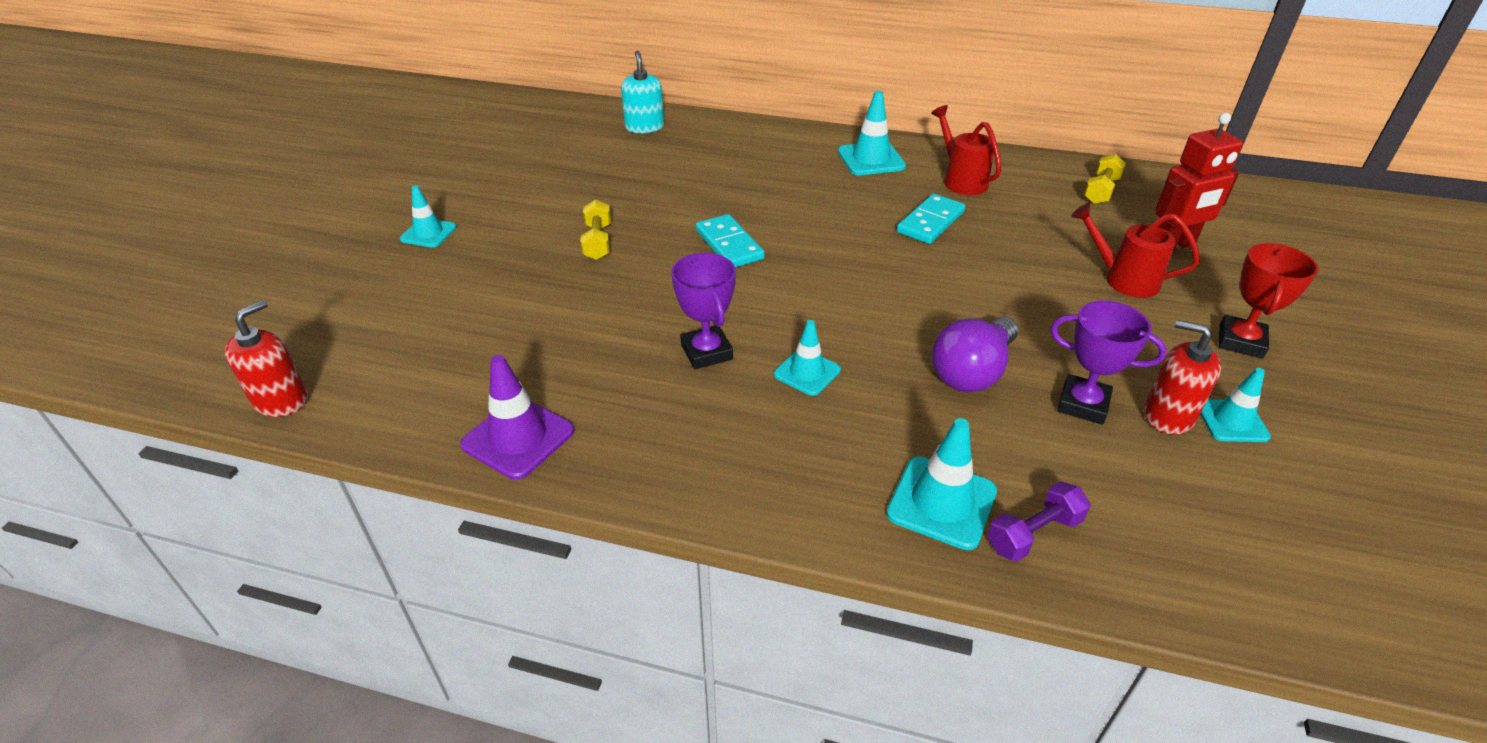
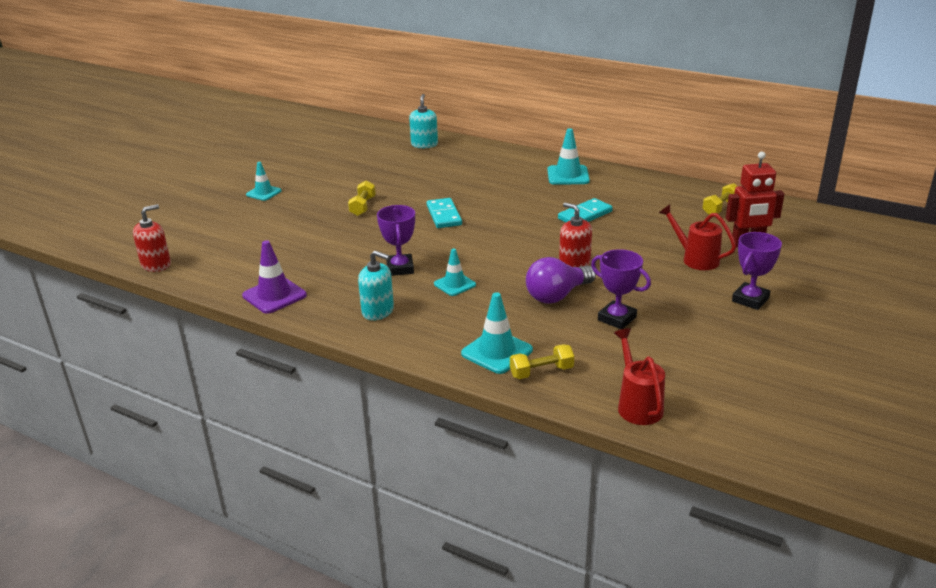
camera: 15 degrees right, 10 degrees down
red watering can [931,105,1002,195] -> red watering can moved to [614,328,665,425]
purple dumbbell [988,481,1091,562] -> yellow dumbbell [510,344,574,379]
red soap dispenser [1144,320,1221,435] -> red soap dispenser moved to [559,202,592,267]
turquoise traffic cone [1200,368,1271,442] -> none
red trophy [1219,243,1319,359] -> purple trophy [732,232,782,310]
none -> turquoise soap dispenser [358,250,394,320]

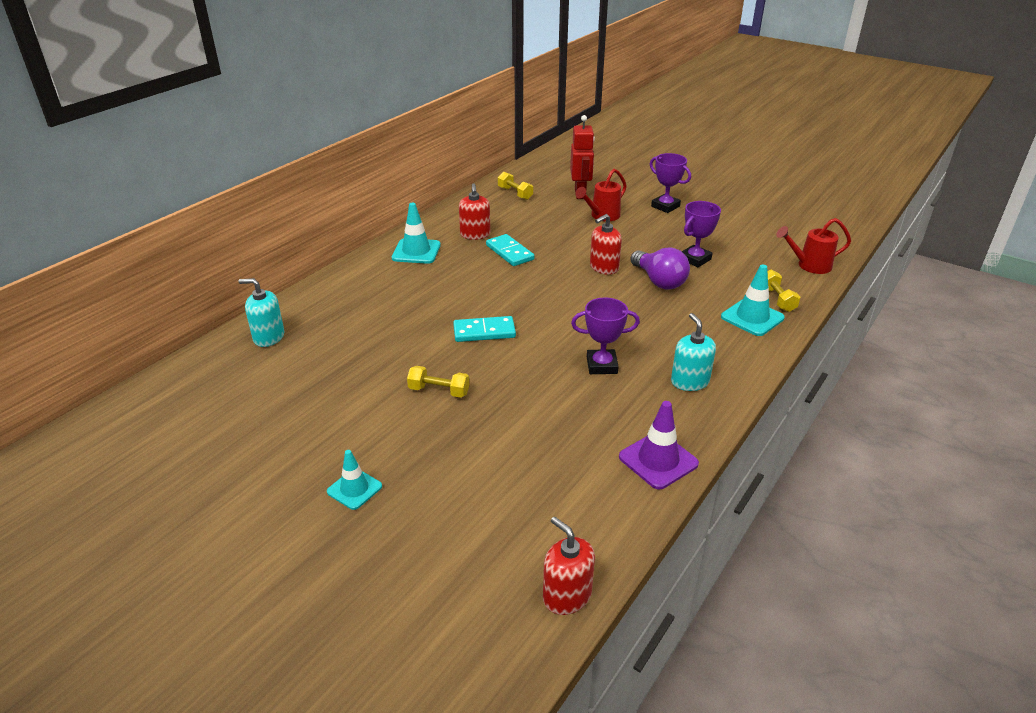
camera: 85 degrees left, 5 degrees up
turquoise soap dispenser [358,250,394,320] -> turquoise soap dispenser turned 45 degrees counterclockwise [671,313,716,391]
turquoise traffic cone [434,248,476,296] -> none
none -> red soap dispenser [459,183,490,240]

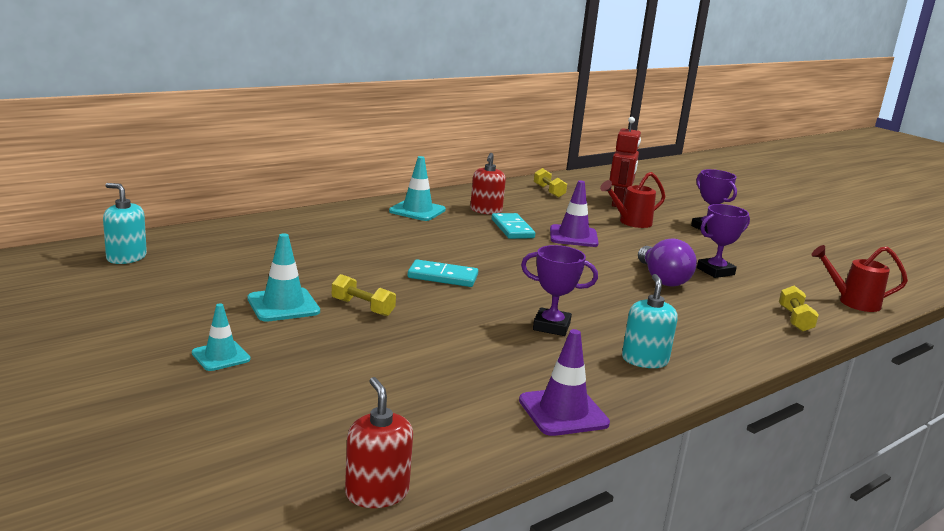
camera: 15 degrees right, 15 degrees down
turquoise soap dispenser [238,278,285,347] -> turquoise soap dispenser moved to [103,183,147,264]
red soap dispenser [590,214,622,275] -> none
turquoise traffic cone [721,264,785,336] -> turquoise traffic cone moved to [248,233,320,322]
none -> purple traffic cone [550,181,599,247]

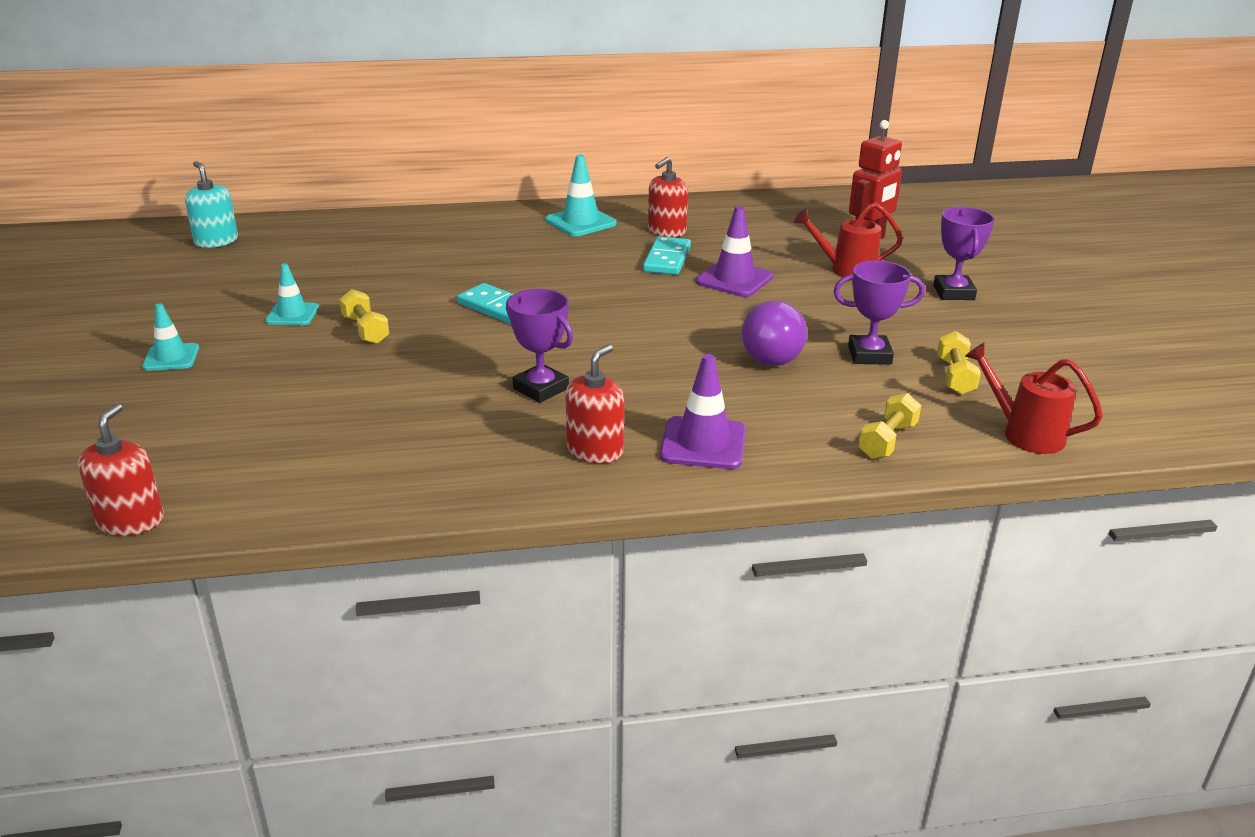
camera: 30 degrees right, 10 degrees up
turquoise traffic cone [248,233,320,322] -> turquoise traffic cone [265,263,319,325], size x0.66
purple traffic cone [519,329,610,436] -> purple traffic cone moved to [660,354,746,469]
yellow dumbbell [534,168,567,198] -> yellow dumbbell moved to [937,331,981,395]
turquoise soap dispenser [622,274,678,368] -> red soap dispenser [565,345,624,463]

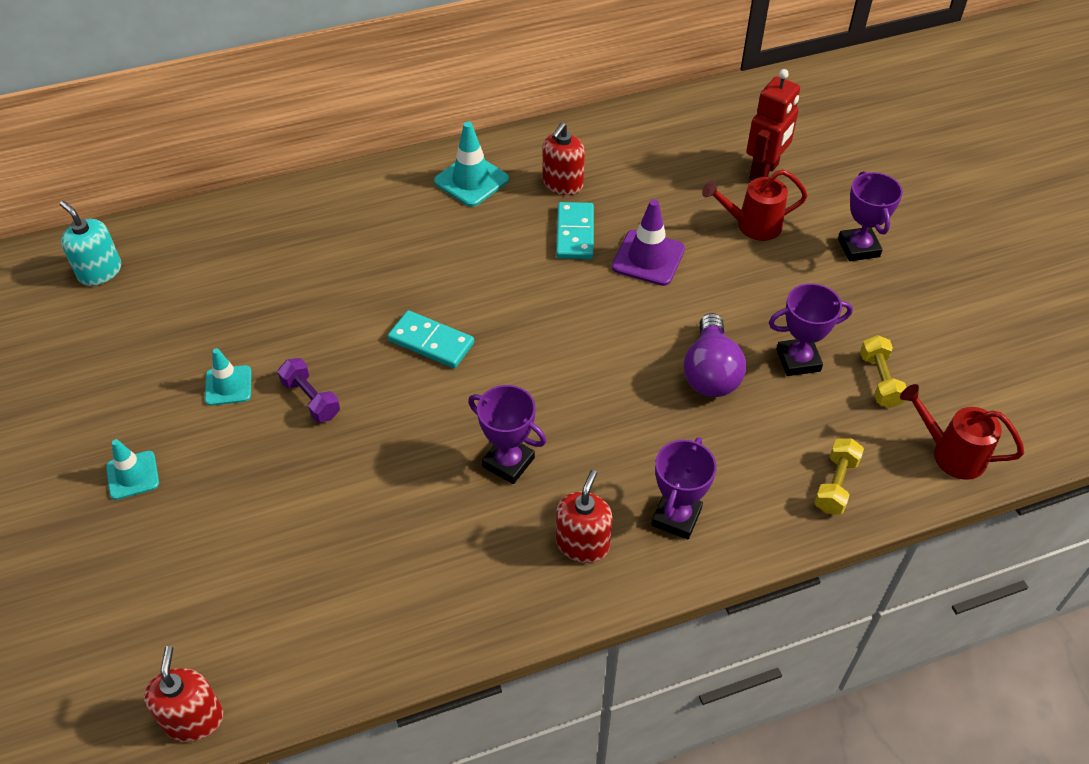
camera: 10 degrees left, 20 degrees up
yellow dumbbell [339,289,389,344] -> purple dumbbell [278,358,340,422]
purple traffic cone [660,354,746,469] -> purple trophy [651,437,717,539]

